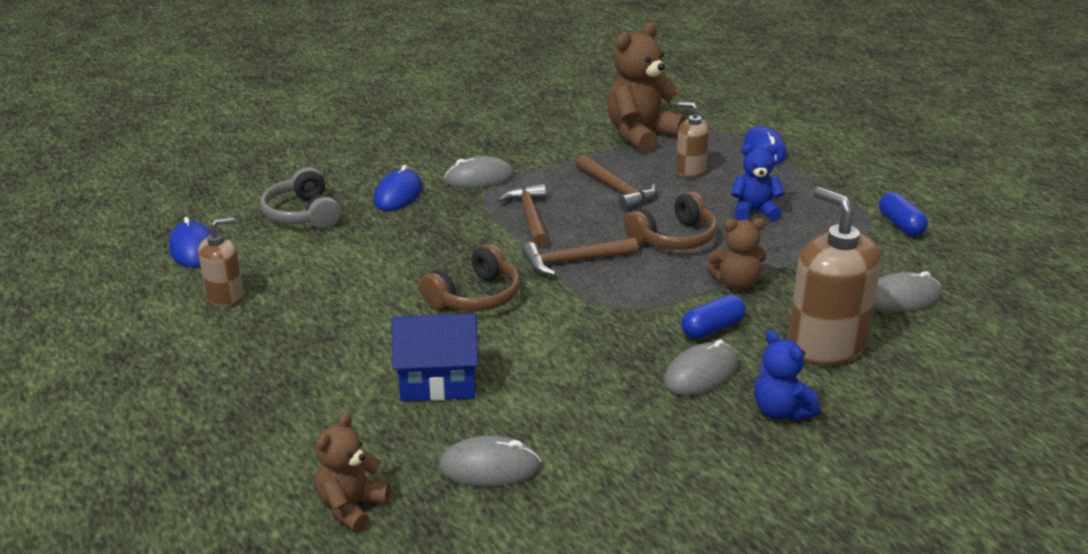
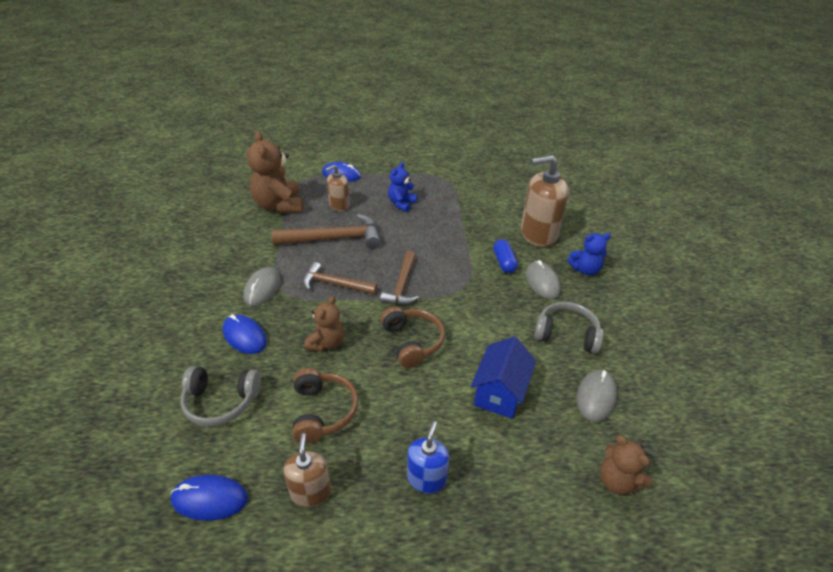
camera: 65 degrees left, 10 degrees up
brown hammer [576,155,656,210] -> brown hammer [272,214,381,249], size x1.53
brown headphones [624,192,717,250] -> brown headphones moved to [292,368,359,444]
brown teddy bear [708,218,766,290] -> brown teddy bear moved to [304,296,344,351]
grey mouse [873,271,942,312] -> none
blue capsule [879,192,928,236] -> none
none -> blue soap dispenser [407,421,449,494]
none -> grey headphones [534,302,604,353]

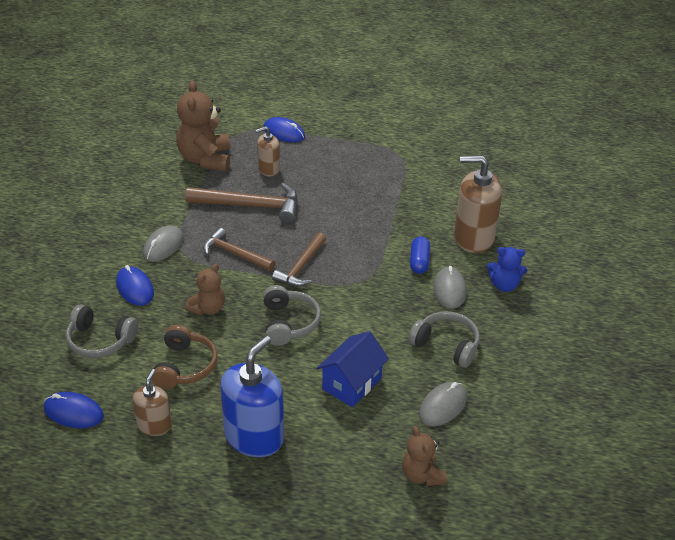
camera: 15 degrees right, 0 degrees up
brown headphones [381,306,445,368] -> grey headphones [263,285,321,346]
blue teddy bear [388,162,417,212] -> none
blue soap dispenser [407,421,449,494] -> blue soap dispenser [220,336,284,457], size x1.79

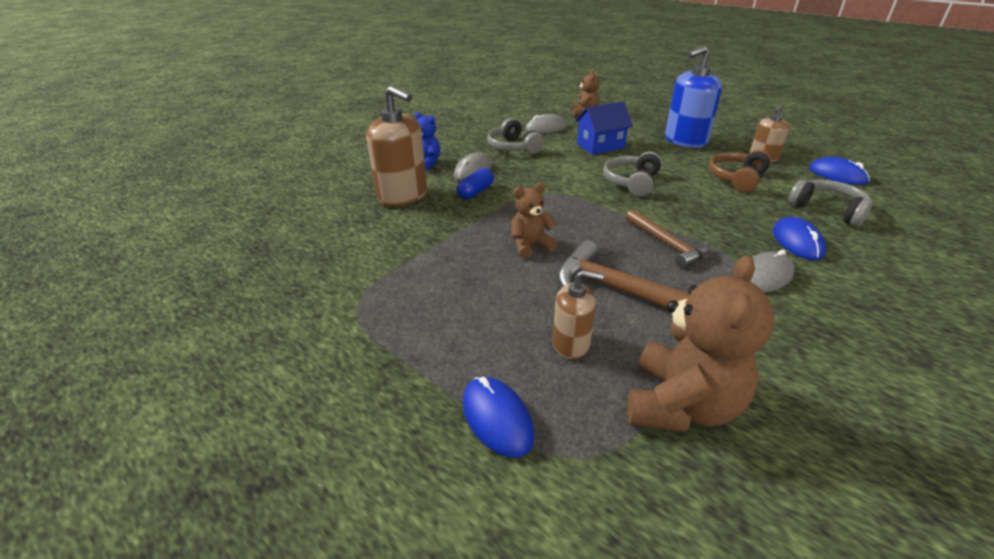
camera: 150 degrees left, 5 degrees down
brown teddy bear [185,264,225,315] -> brown teddy bear moved to [511,182,557,258]
brown hammer [272,233,326,287] -> none

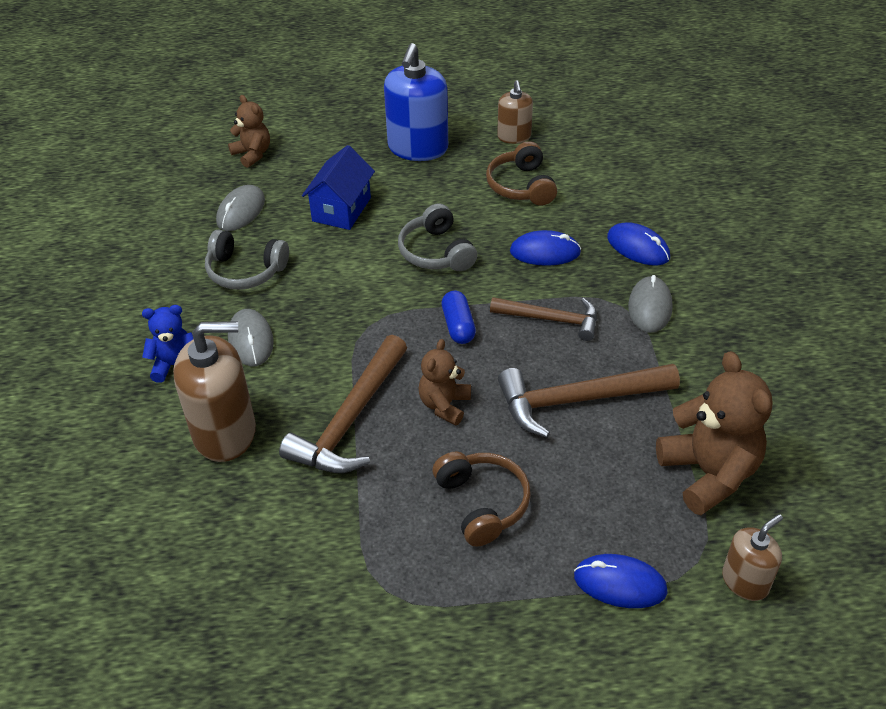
camera: 45 degrees left, 10 degrees up
blue capsule [457,168,494,199] -> blue capsule moved to [442,291,476,344]
brown soap dispenser [553,270,604,359] -> brown soap dispenser moved to [722,514,783,601]
grey headphones [788,180,873,226] -> none
blue mouse [809,157,870,185] -> blue mouse moved to [510,230,581,266]
none -> brown hammer [279,335,407,473]
none -> brown headphones [432,451,531,547]

